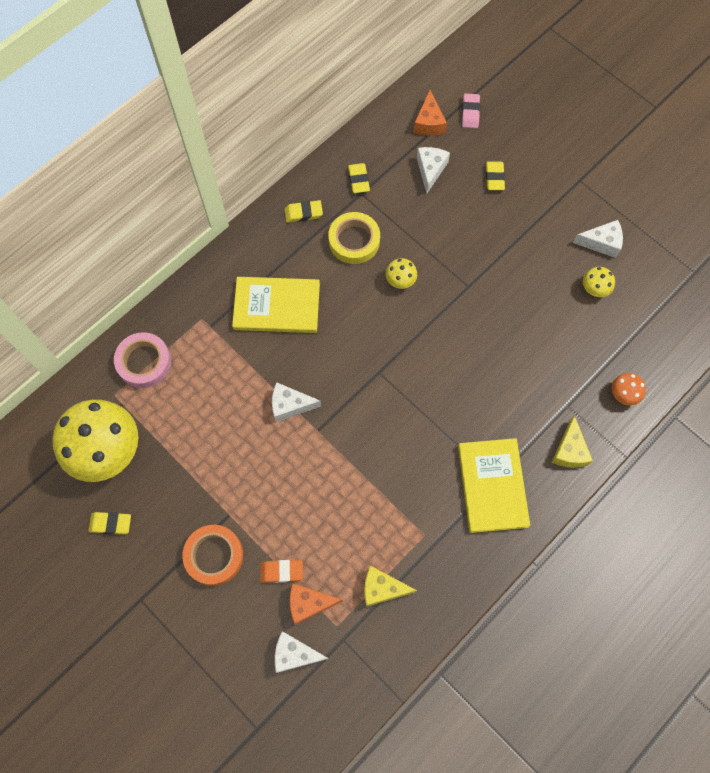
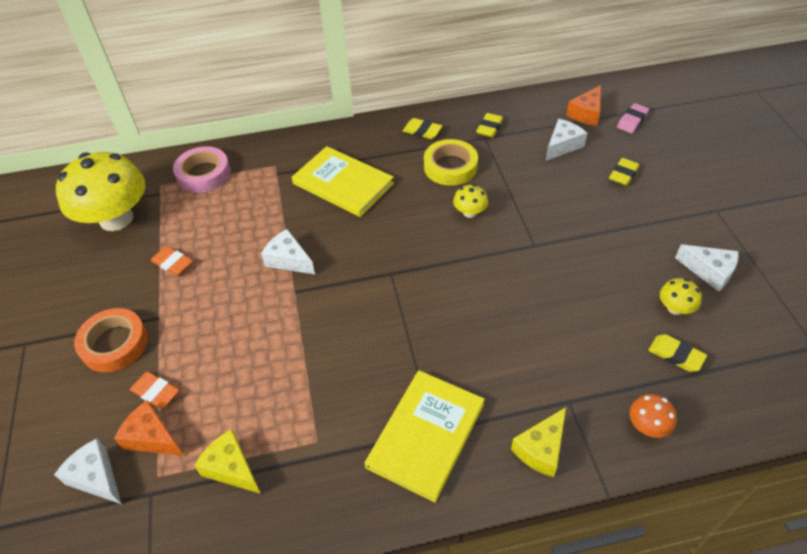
camera: 35 degrees right, 20 degrees down
yellow eraser [88,512,131,534] -> yellow eraser moved to [648,334,707,372]
none -> orange eraser [151,246,193,276]

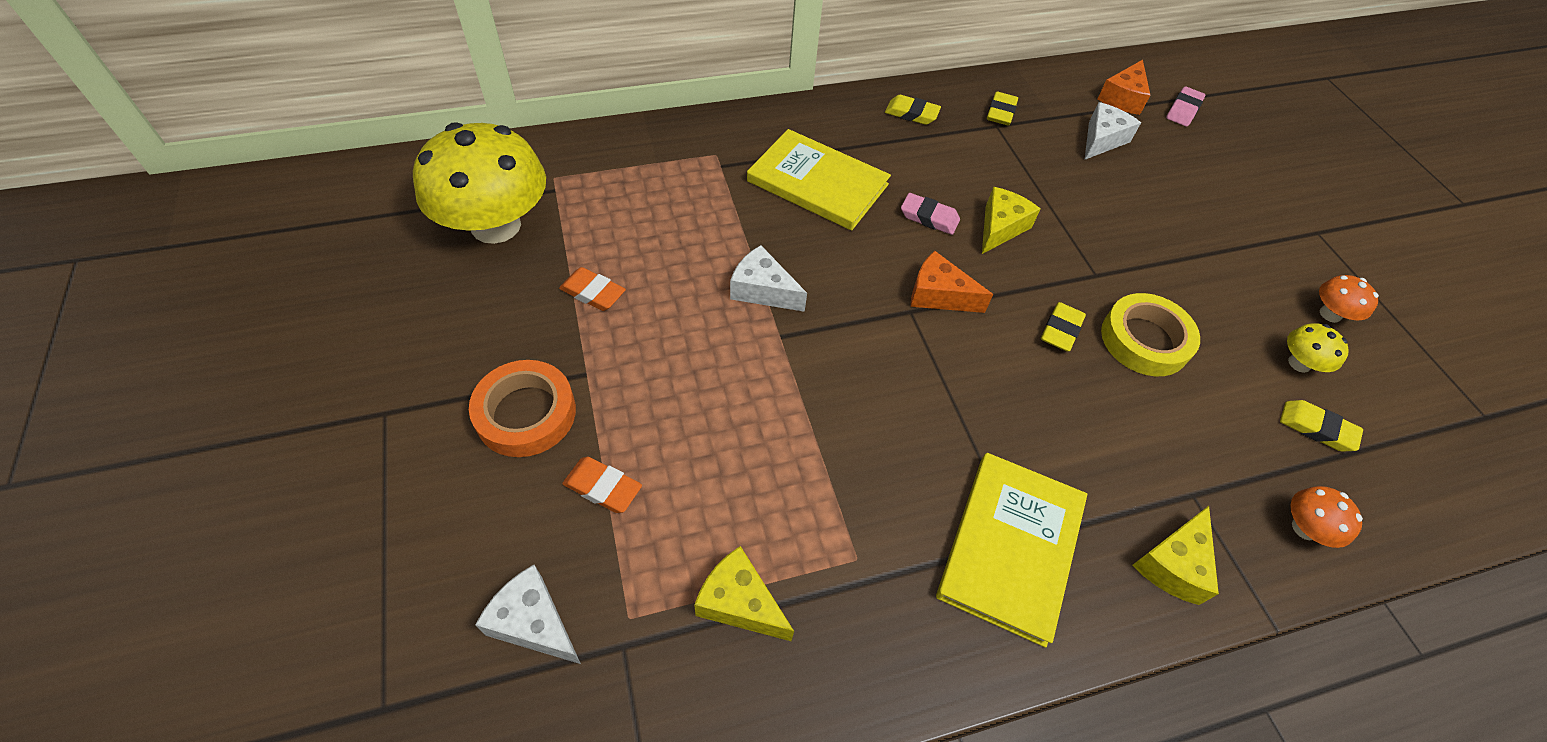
camera: 10 degrees left, 5 degrees up
orange cheese [114,400,184,456] -> orange cheese moved to [911,251,993,313]
pink tape [173,146,231,193] -> none
yellow tape [424,139,478,186] -> yellow tape moved to [1101,293,1200,376]
yellow mushroom [453,184,488,218] -> yellow cheese [982,187,1040,254]
yellow eraser [609,158,640,186] -> yellow eraser moved to [1041,302,1086,352]
white cheese [675,244,739,292] -> orange mushroom [1319,275,1379,323]
none -> pink eraser [901,193,960,235]

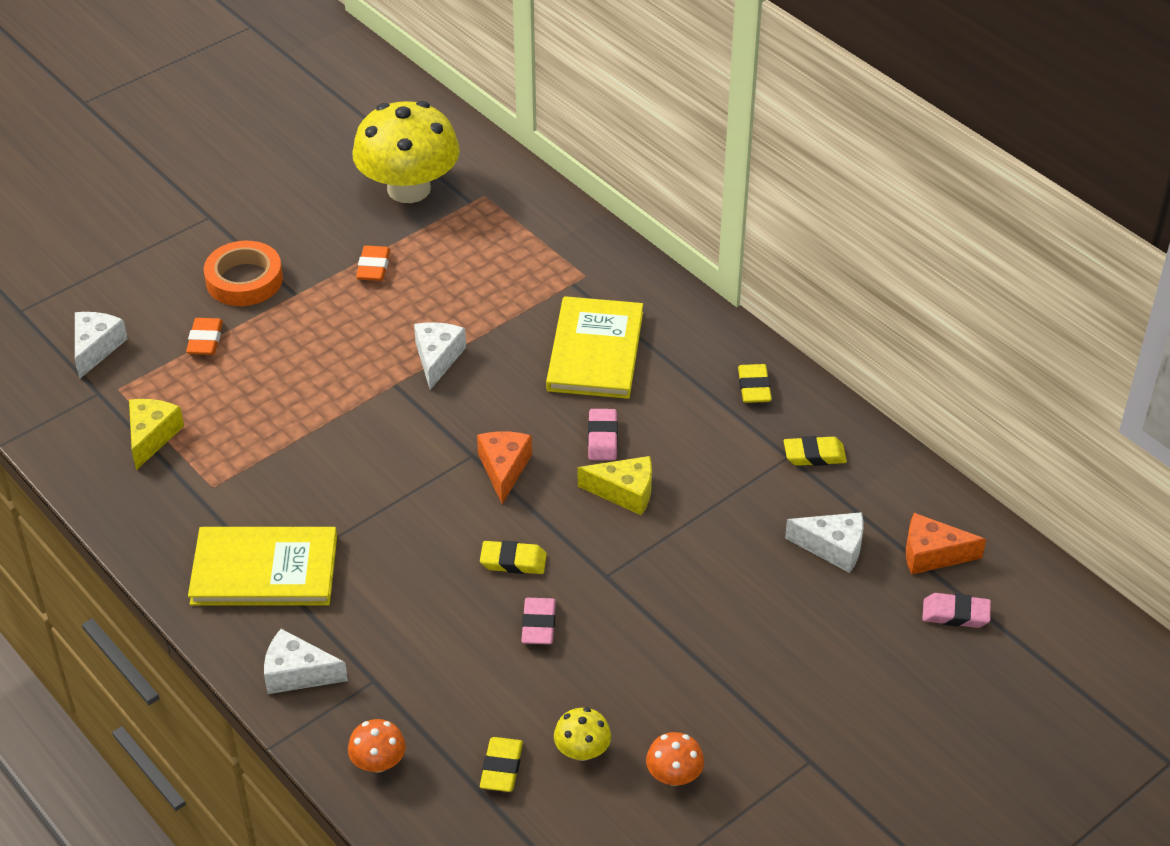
camera: 70 degrees right, 10 degrees down
yellow tape [1101,293,1200,376] -> pink eraser [521,598,556,644]
yellow cheese [1132,506,1219,605] -> white cheese [264,629,348,694]

